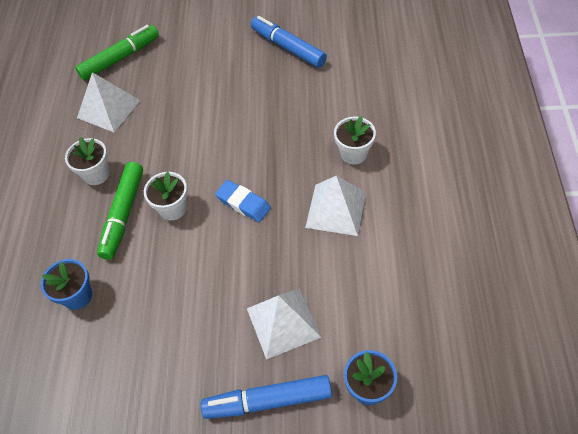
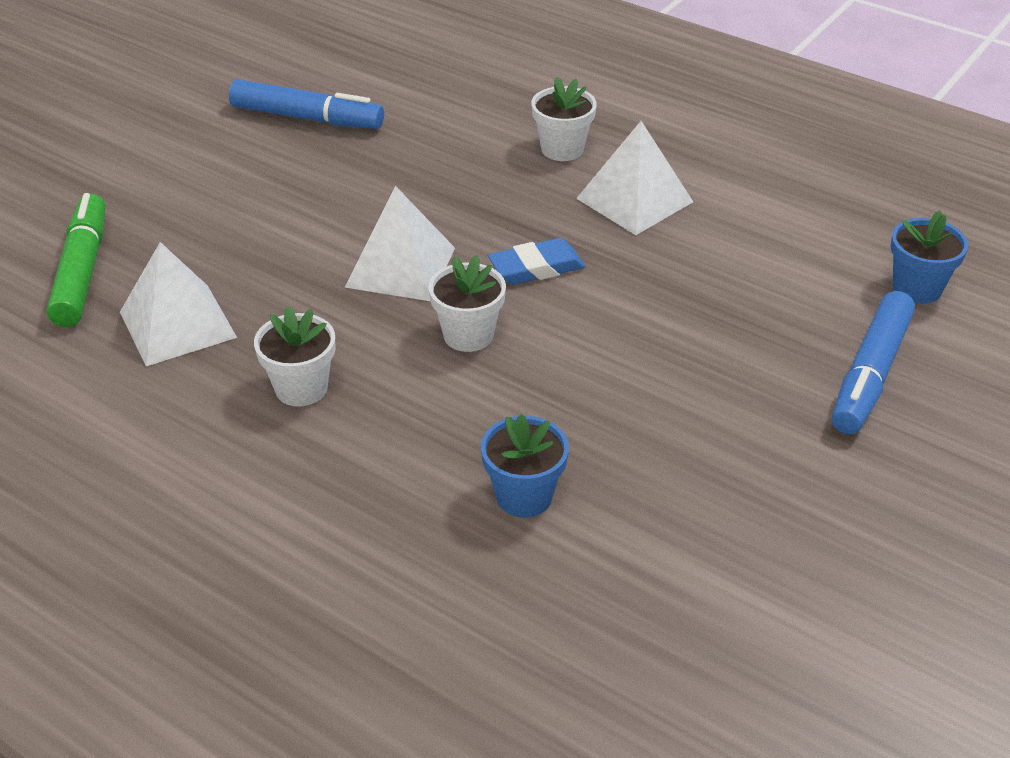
camera: 60 degrees left, 15 degrees down
green marker [97,162,143,260] -> none
white pyramid [247,288,321,359] -> white pyramid moved to [345,186,455,301]
blue marker [251,16,327,68] -> blue marker turned 150 degrees counterclockwise [229,79,384,129]

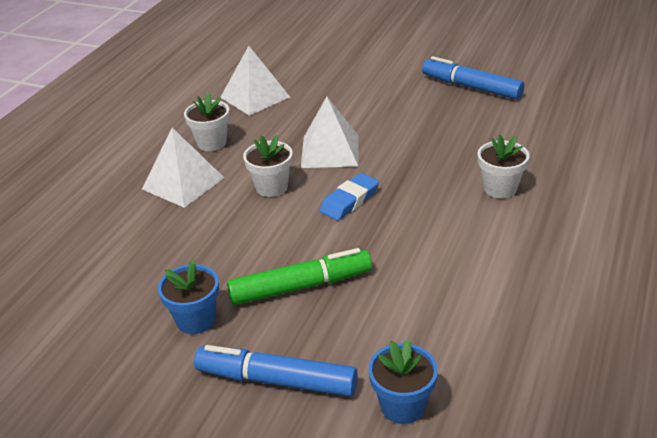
camera: 80 degrees right, 5 degrees down
green marker [47,193,106,327] -> green marker moved to [227,248,372,305]
blue marker [229,79,384,129] -> blue marker turned 120 degrees clockwise [422,56,524,100]
blue flower pot [481,414,569,518] -> blue flower pot moved to [158,260,219,334]
blue eraser [488,238,585,285] -> blue eraser turned 75 degrees clockwise [320,173,379,221]
white pyramid [576,121,693,235] -> white pyramid moved to [142,128,224,208]

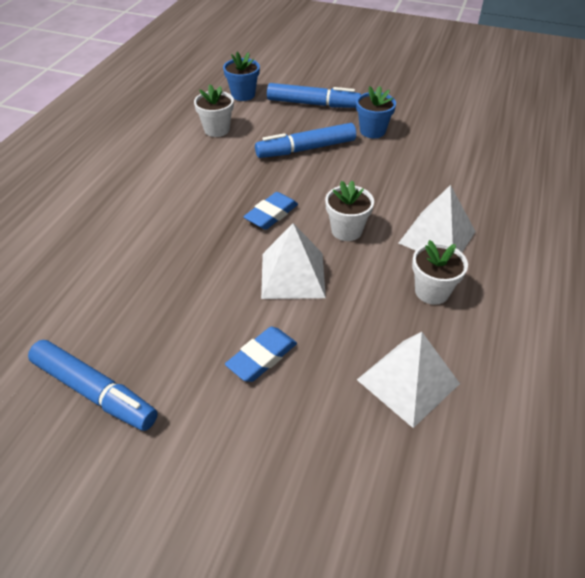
camera: 175 degrees right, 10 degrees up
green marker [227,248,372,305] -> blue marker [255,123,356,158]
white flower pot [478,135,530,198] -> white flower pot moved to [194,85,234,137]
none -> blue eraser [225,327,297,382]

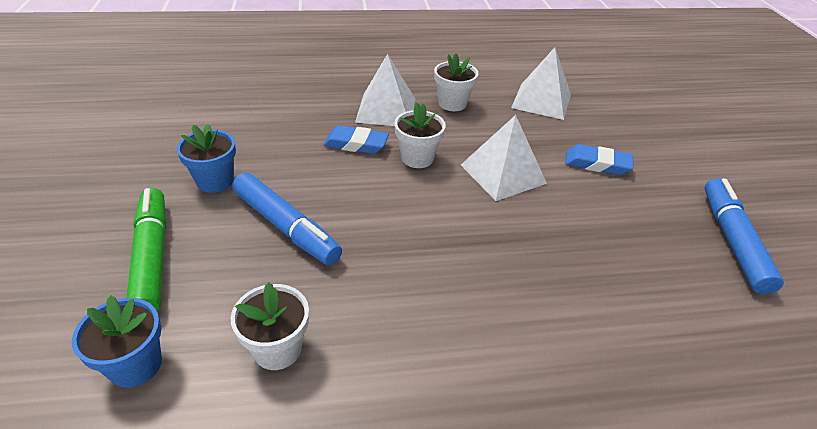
camera: 120 degrees left, 5 degrees down
blue eraser [243,192,298,230] -> blue eraser moved to [323,125,389,154]
blue marker [267,83,361,108] -> green marker [127,188,166,312]

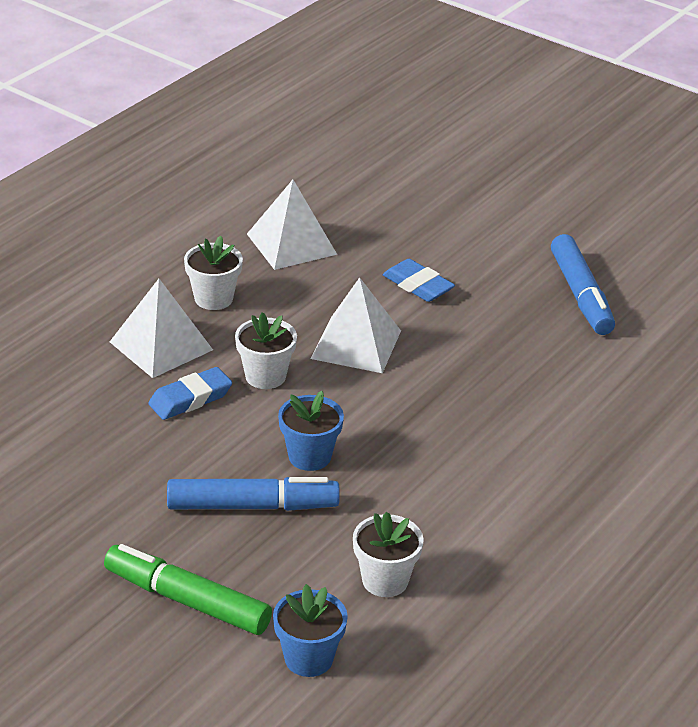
camera: 45 degrees left, 5 degrees down
blue flower pot [177,124,236,193] -> blue flower pot moved to [278,391,344,471]
blue eraser [565,144,634,175] -> blue eraser turned 75 degrees clockwise [383,259,455,302]
blue marker [704,178,784,294] -> blue marker turned 150 degrees counterclockwise [551,234,615,335]

